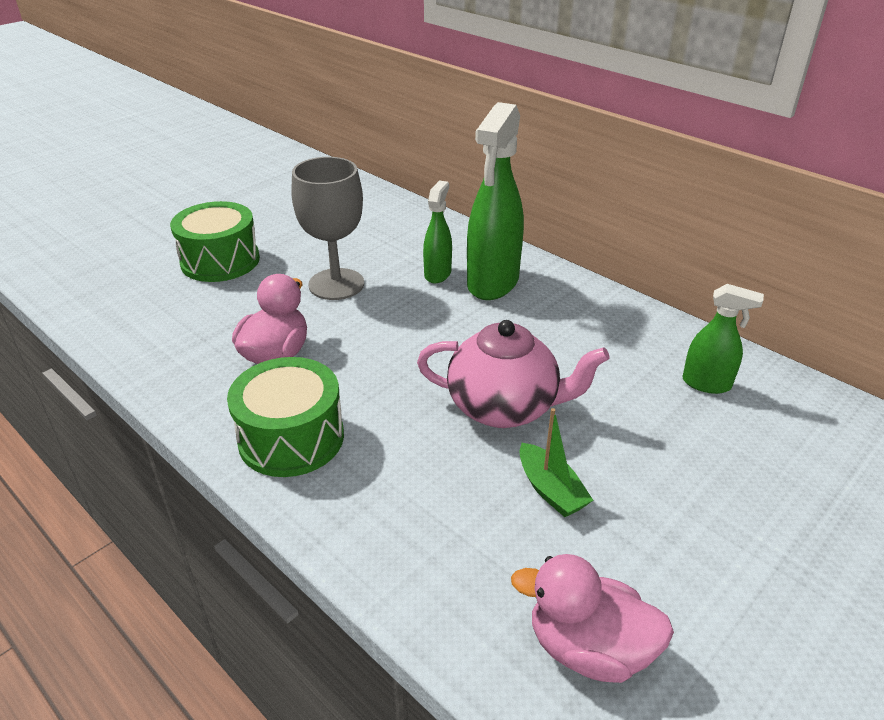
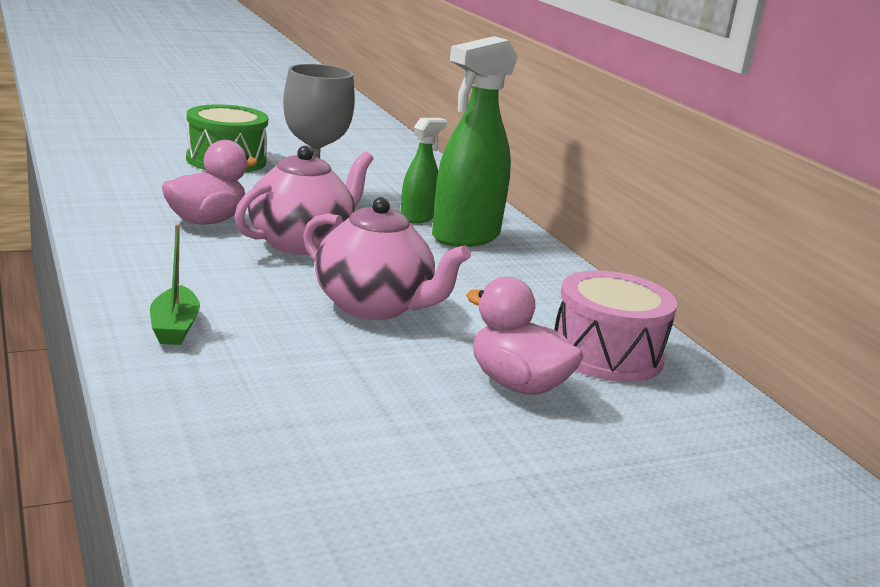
camera: 20 degrees right, 15 degrees down
green drum [227,357,344,477] -> none
pink duck [511,554,674,683] -> pink duck moved to [466,277,583,395]
green boat [519,408,593,517] -> green boat moved to [150,224,200,345]
green spray bottle [683,284,764,394] -> pink drum [555,270,677,382]
none -> pink teapot [235,146,373,255]

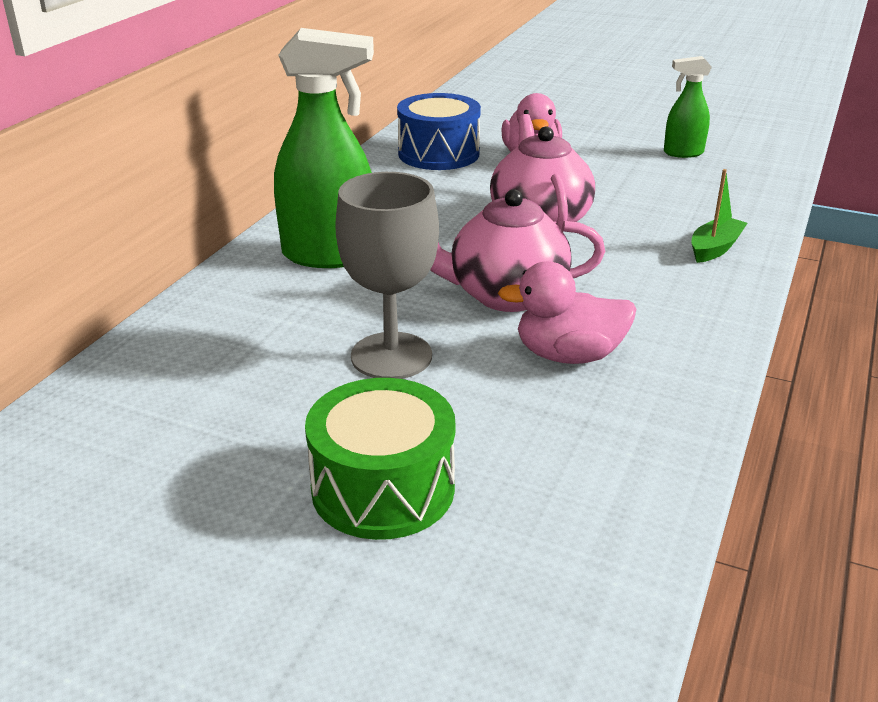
camera: 130 degrees left, 10 degrees up
green spray bottle [400,118,447,223] -> green spray bottle moved to [664,56,712,158]
pink drum [555,270,677,382] -> blue drum [397,93,481,170]

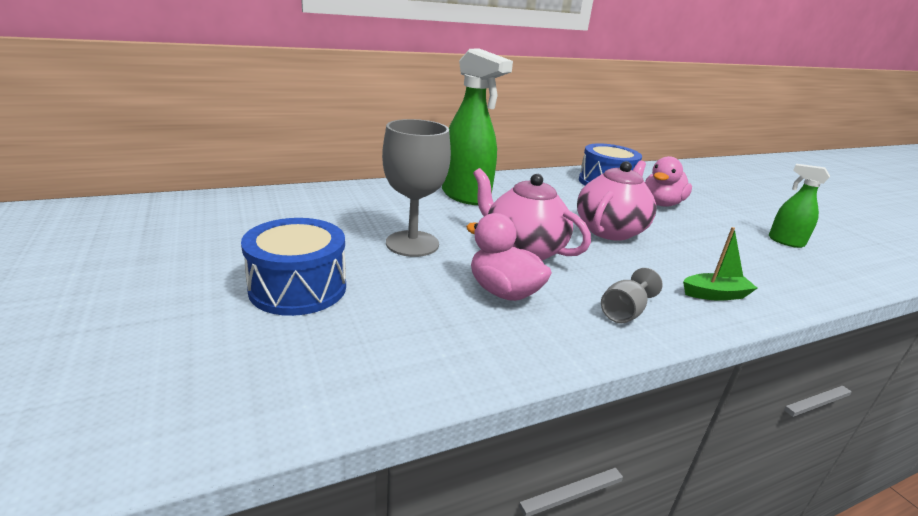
camera: 40 degrees right, 5 degrees down
green drum [305,378,455,540] -> blue drum [241,218,346,316]
none -> grey goblet [601,268,663,323]

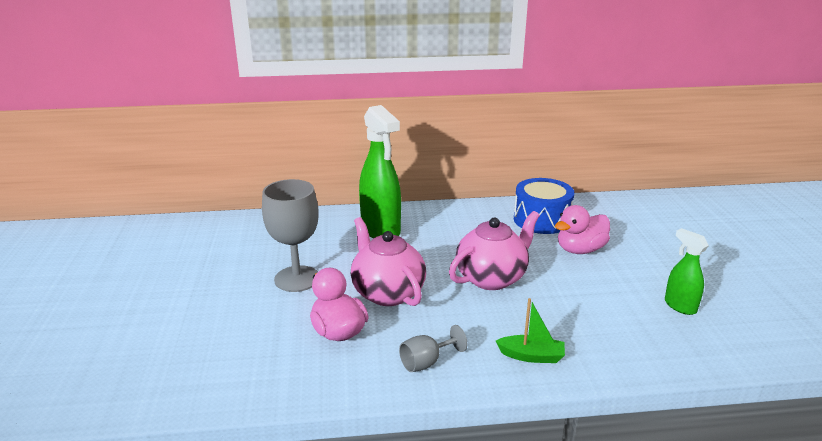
camera: 20 degrees right, 0 degrees up
blue drum [241,218,346,316] -> none

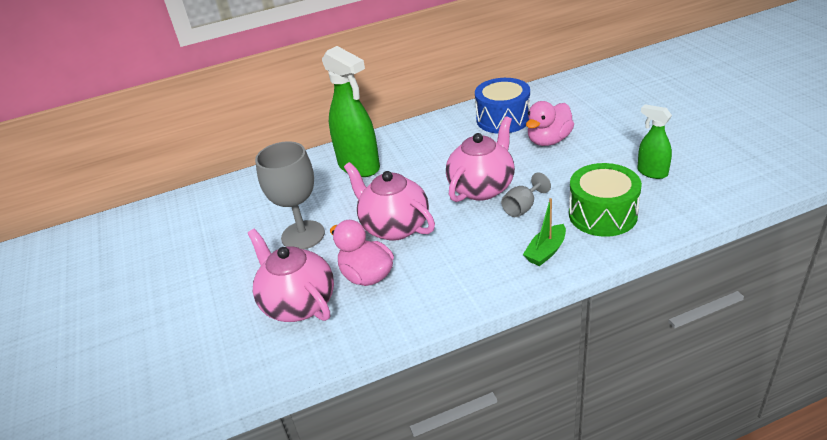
camera: 10 degrees left, 10 degrees up
grey goblet [399,325,468,372] -> grey goblet moved to [501,172,551,217]
green boat [496,298,565,363] -> green boat turned 135 degrees clockwise [523,198,566,266]
none -> pink teapot [248,229,334,322]
none -> green drum [569,163,642,237]

